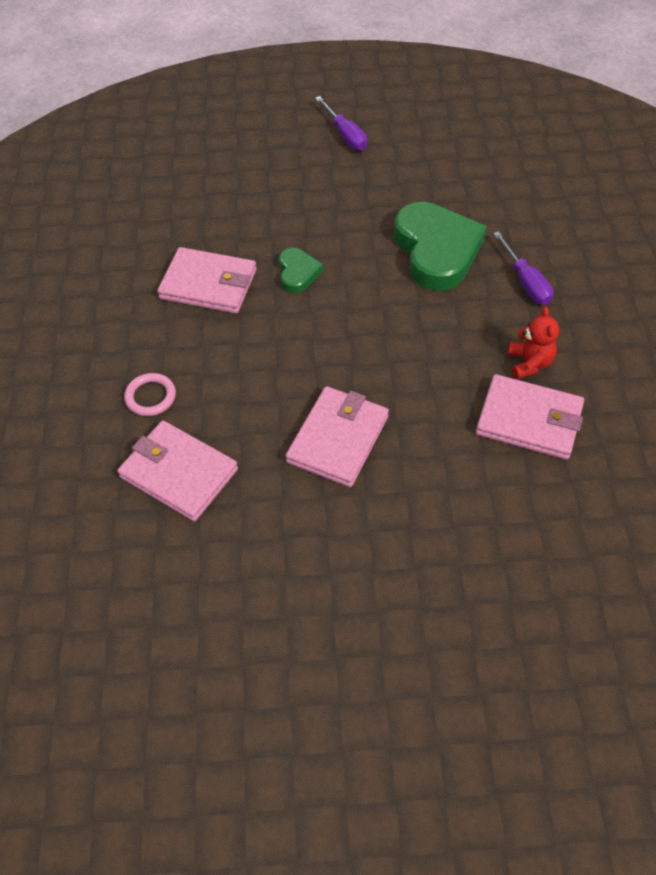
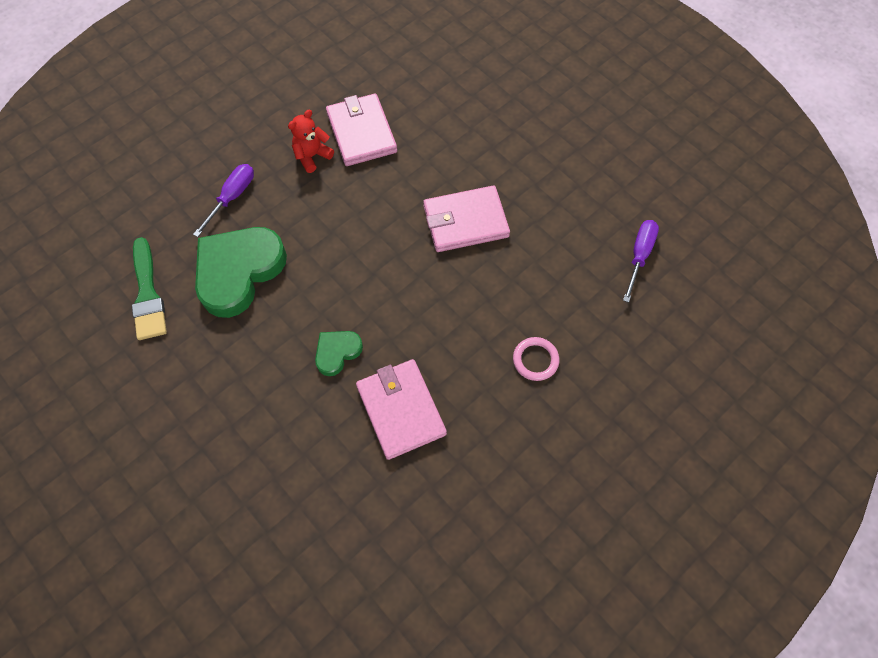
camera: 130 degrees left, 10 degrees up
pink wallet [117,421,238,521] -> none
purple screwdriver [315,96,367,151] -> purple screwdriver moved to [623,220,659,303]
none -> green brush [132,237,167,340]

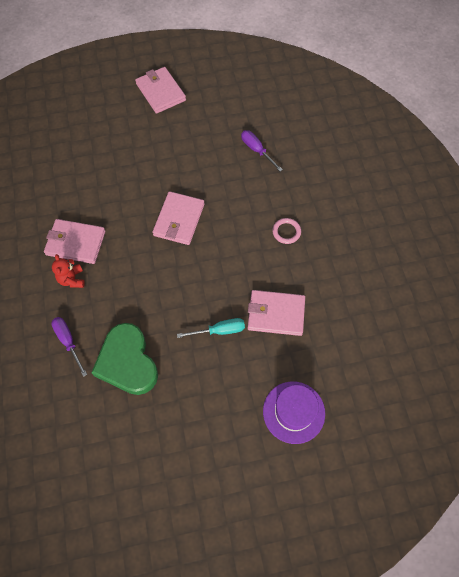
camera: 60 degrees left, 0 degrees up
green brush [132,237,167,340] -> none
green heart [315,331,363,376] -> turquoise screwdriver [177,318,245,338]
none -> pink wallet [135,67,186,114]
none -> purple hat [263,381,325,444]

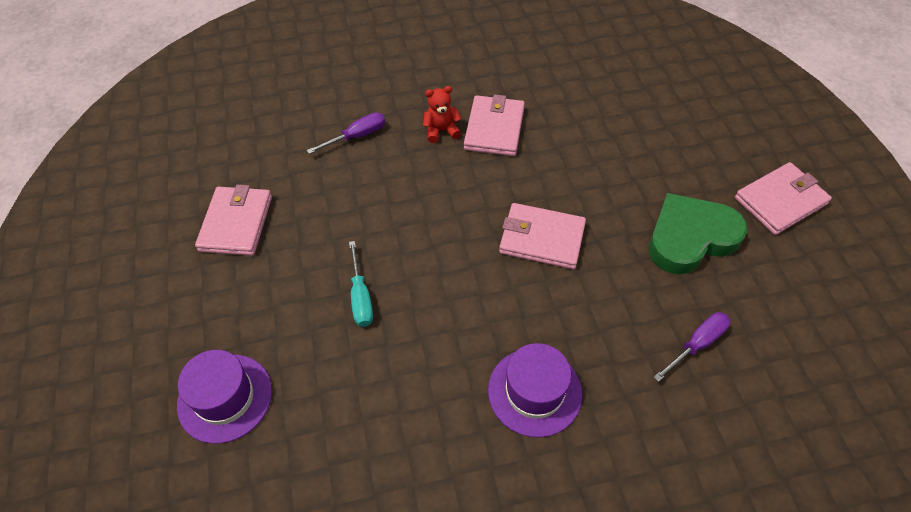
camera: 90 degrees right, 10 degrees down
green heart [91,323,158,395] -> green heart moved to [649,193,747,274]
pink wallet [247,290,305,336] -> pink wallet moved to [195,185,272,256]
pink ring [272,218,301,244] -> purple hat [488,343,582,438]

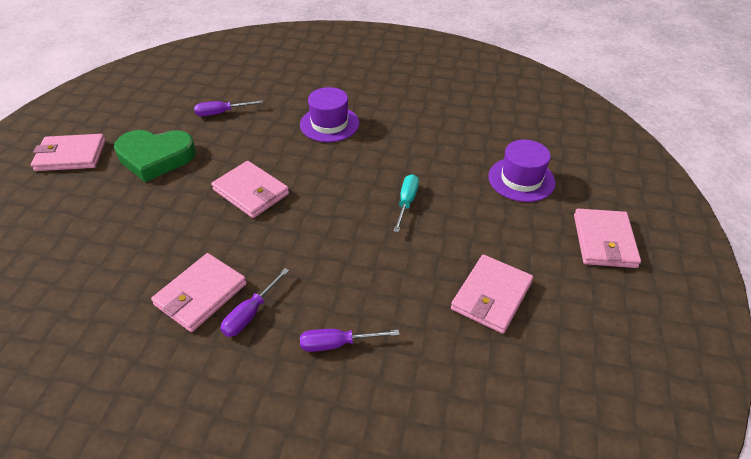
camera: 155 degrees left, 10 degrees down
red teddy bear [423,86,461,143] -> purple screwdriver [221,268,289,337]
none -> pink wallet [574,209,641,268]

